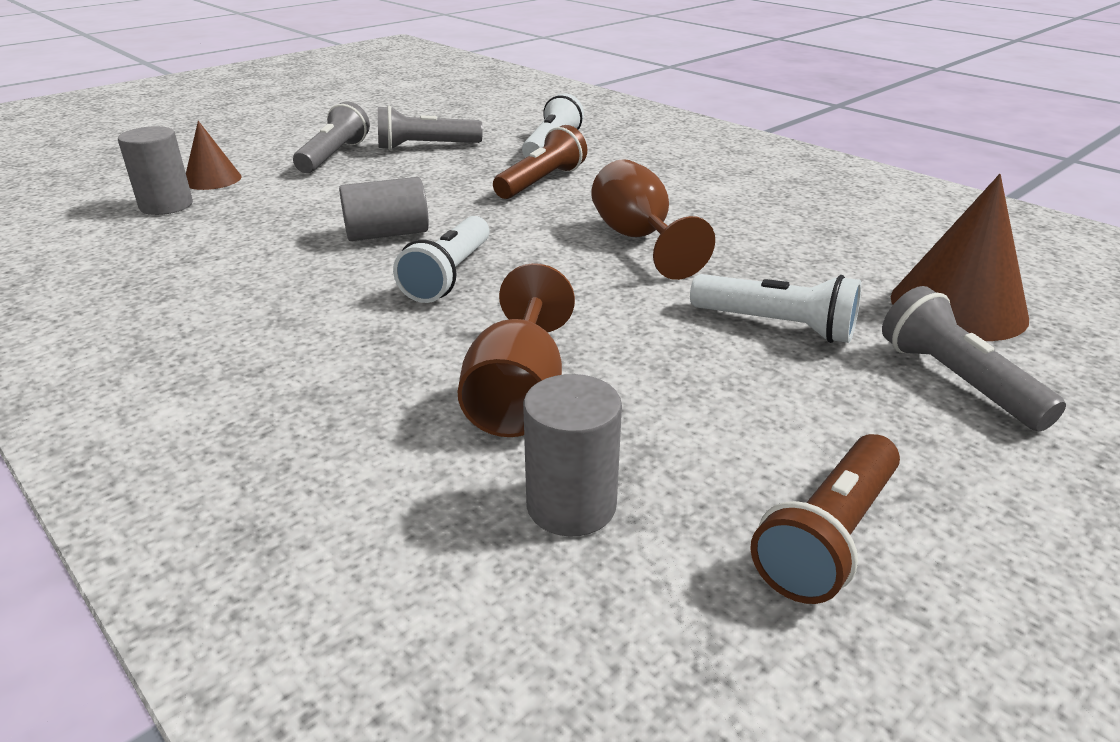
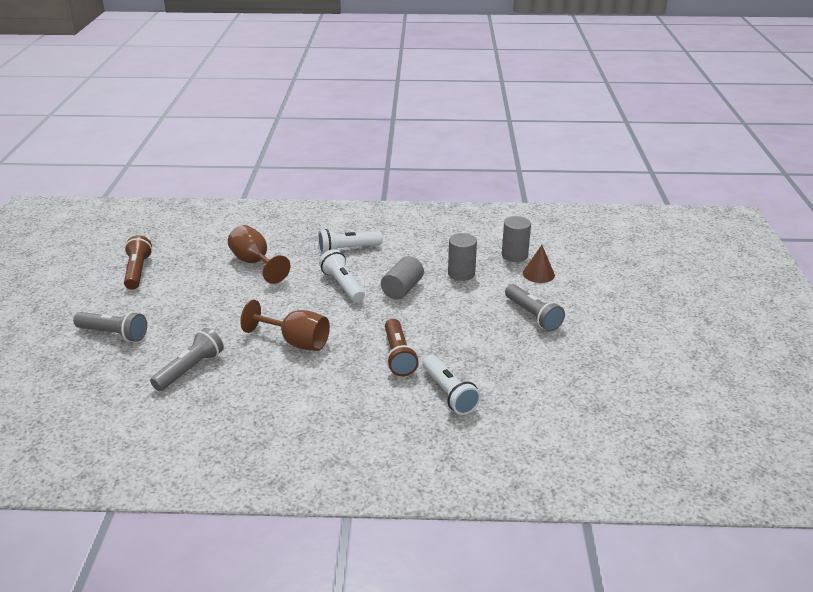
camera: 135 degrees right, 0 degrees up
grey flashlight [378,106,483,150] -> grey flashlight moved to [150,328,224,391]
grey cylinder [523,374,622,537] -> grey cylinder moved to [448,233,477,281]
white flashlight [690,274,861,343] -> white flashlight moved to [318,229,383,255]
brown cone [891,174,1029,341] -> none

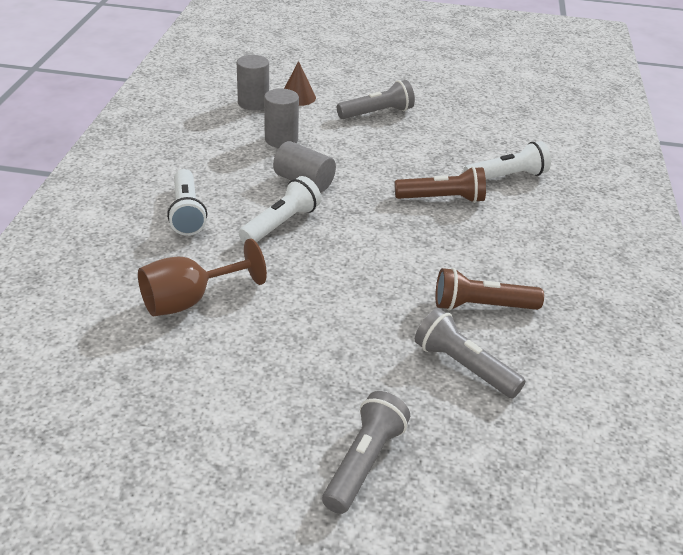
camera: 85 degrees left, 5 degrees up
brown flashlight [124,235,152,290] -> brown flashlight moved to [435,268,544,311]
brown goblet [240,299,330,351] -> none
white flashlight [319,249,365,302] -> white flashlight turned 150 degrees clockwise [239,176,321,243]

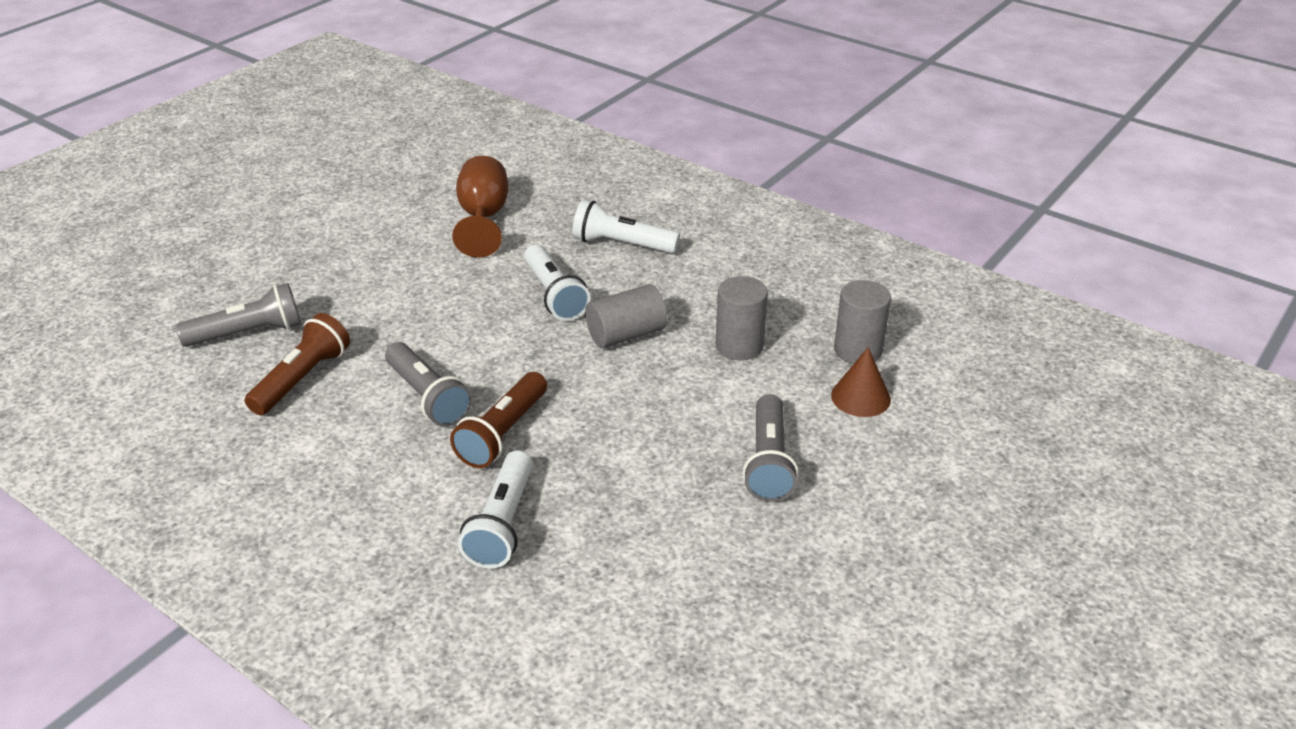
camera: 120 degrees right, 0 degrees up
grey flashlight [322,391,410,514] -> grey flashlight moved to [385,342,473,427]

